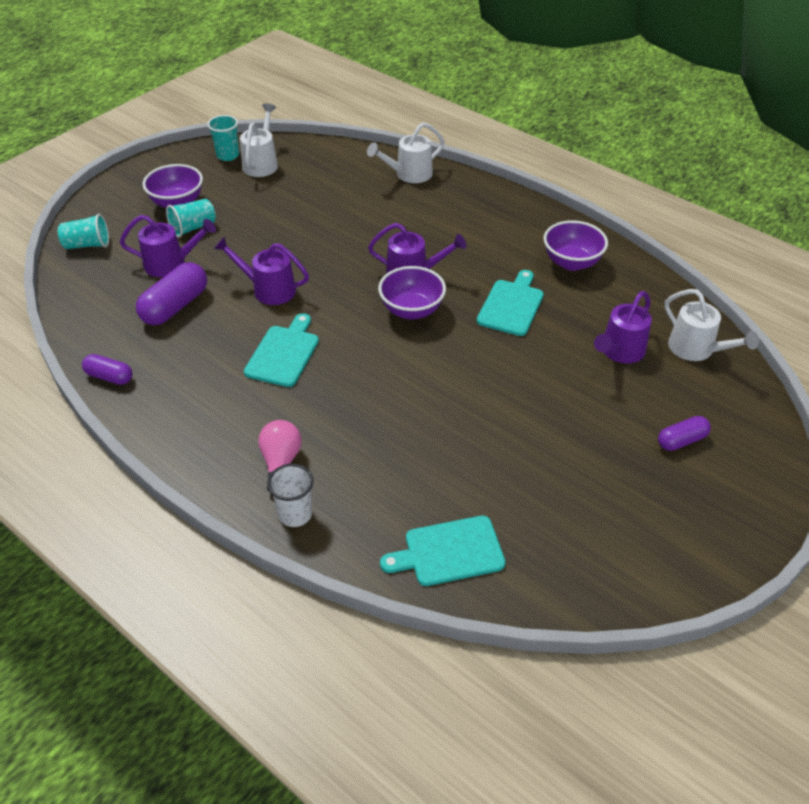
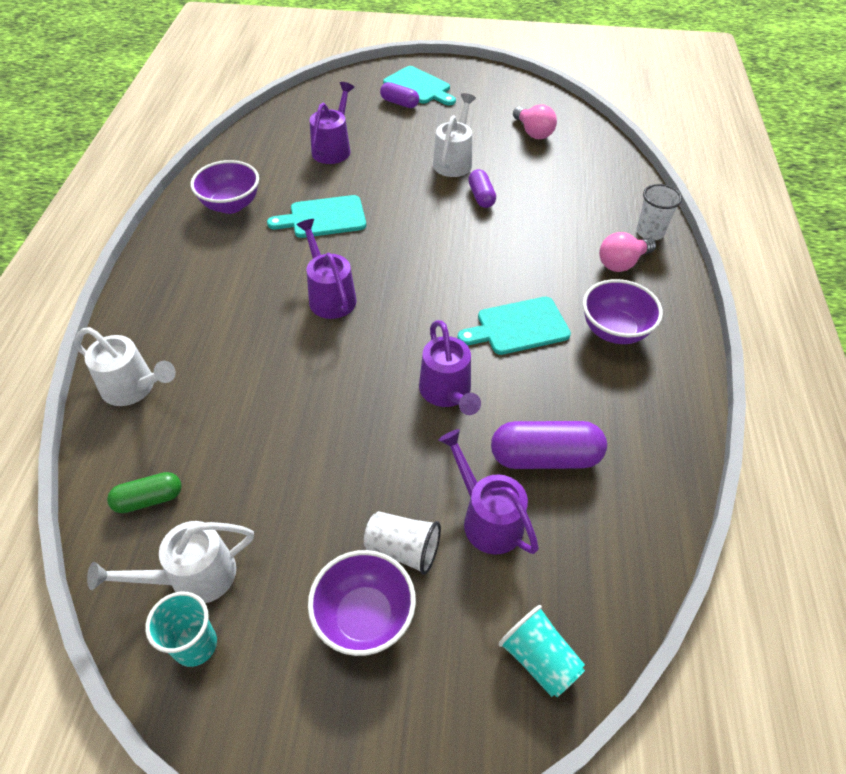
camera: 125 degrees left, 5 degrees up
purple capsule [82,354,133,385] -> purple capsule moved to [468,169,496,208]
turquoise cup [166,199,216,238] -> white cup [364,511,441,575]
purple bowl [378,266,446,320] -> purple bowl moved to [583,279,663,344]
turquoise cutting board [380,516,506,586] -> turquoise cutting board moved to [383,66,456,106]
purple watering can [594,291,652,364] -> purple watering can turned 75 degrees counterclockwise [310,82,354,164]
white watering can [664,289,759,361] -> white watering can moved to [433,93,476,177]
none -> green capsule [107,472,182,513]
none -> pink light bulb [513,104,557,139]

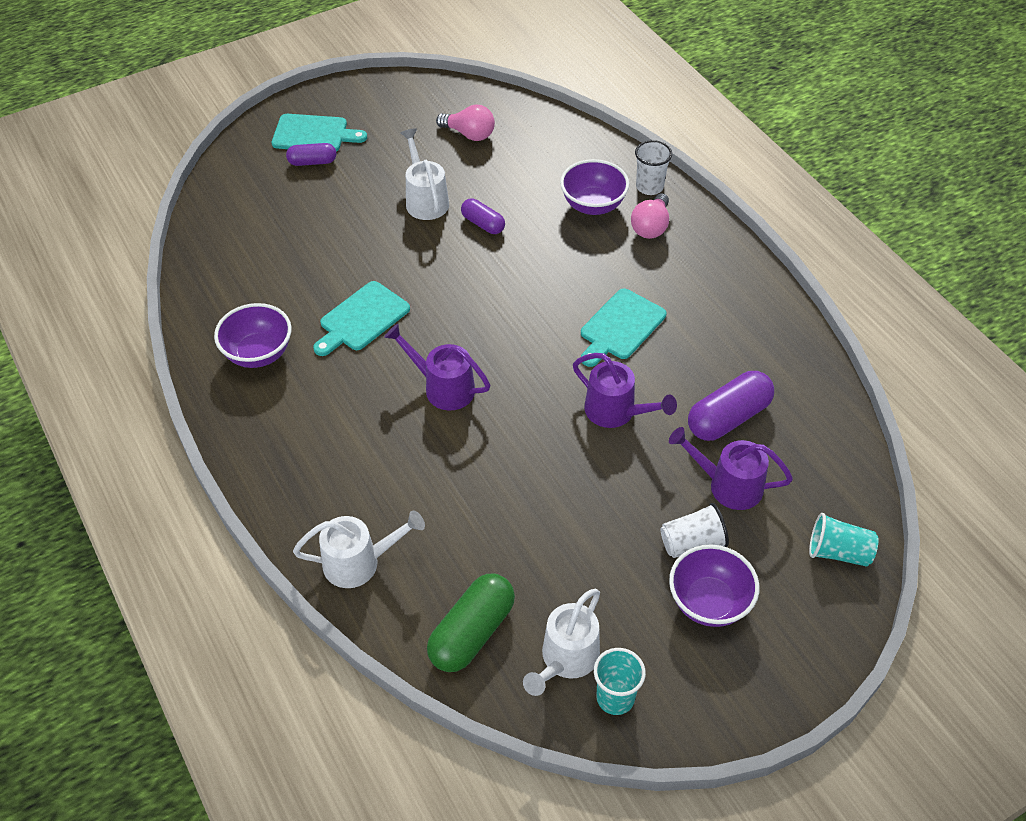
camera: 35 degrees left, 0 degrees up
green capsule [107,472,182,513] -> green capsule [427,574,515,672], size x1.69
purple watering can [310,82,354,164] -> none
purple bowl [583,279,663,344] -> purple bowl moved to [560,159,629,215]

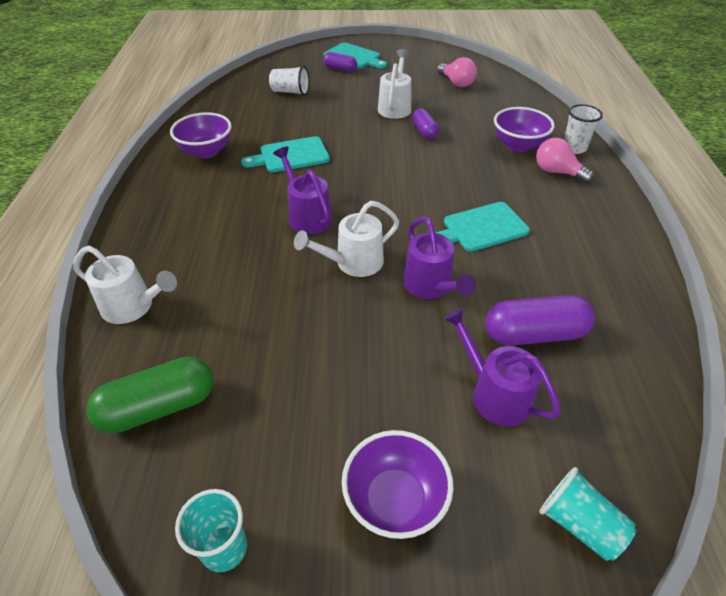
camera: 30 degrees right, 5 degrees down
white watering can [523,589,600,696] -> white watering can moved to [294,201,399,277]
pink light bulb [631,193,669,239] -> pink light bulb turned 75 degrees clockwise [536,138,594,183]
white cup [661,503,729,558] -> white cup moved to [269,66,309,96]

